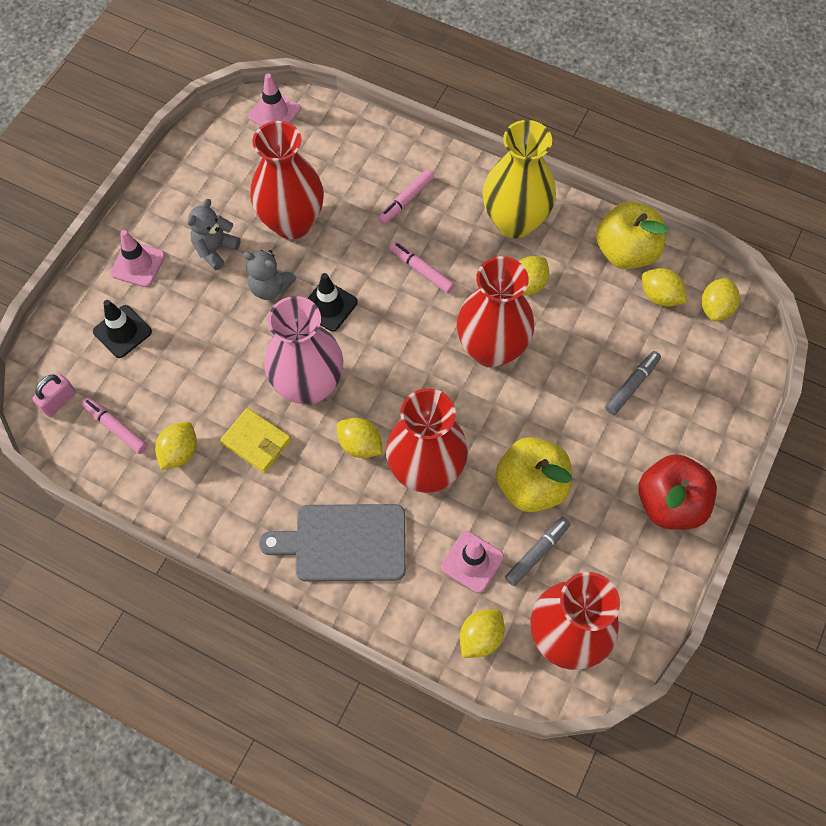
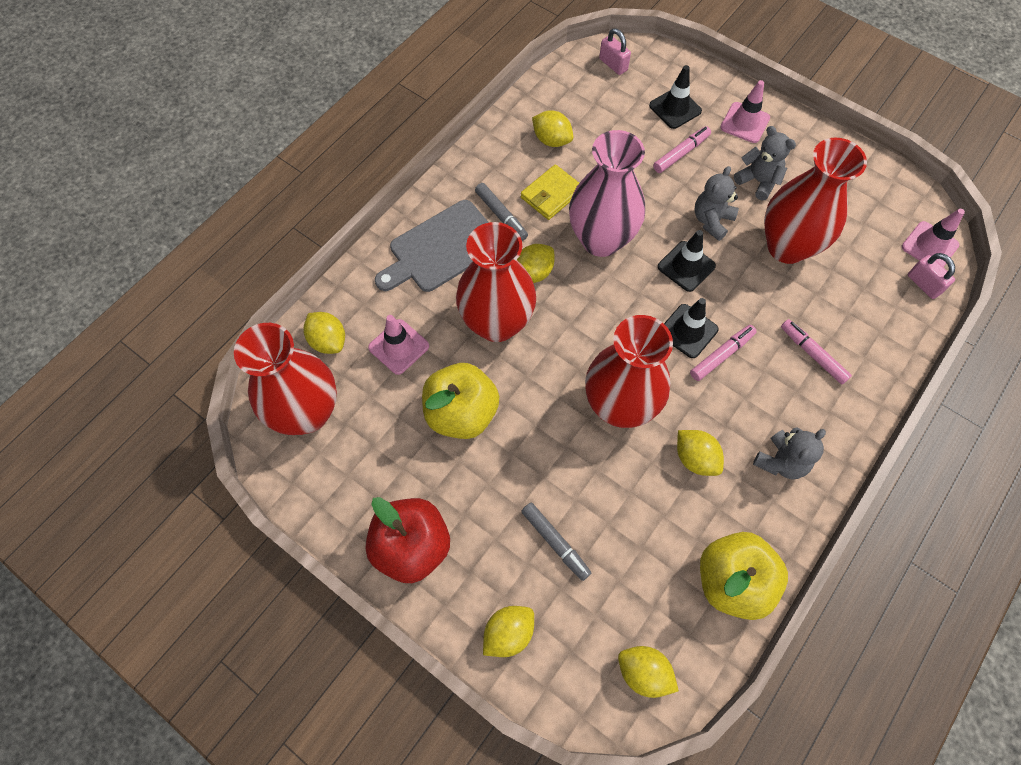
camera: 100 degrees right, 0 degrees up
pink marker [81,397,148,454] -> pink marker moved to [653,126,711,173]
grey cutting board [259,504,406,582] -> grey cutting board turned 135 degrees counterclockwise [375,200,489,292]
yellow vase [483,120,556,238] -> grey teddy bear [753,427,826,479]
grey marker [505,517,571,586] -> grey marker moved to [475,183,528,241]
yellow lemon [642,268,687,307] -> yellow lemon moved to [483,606,534,657]
none -> black traffic cone [664,298,719,358]
none -> pink padlock [908,253,955,299]

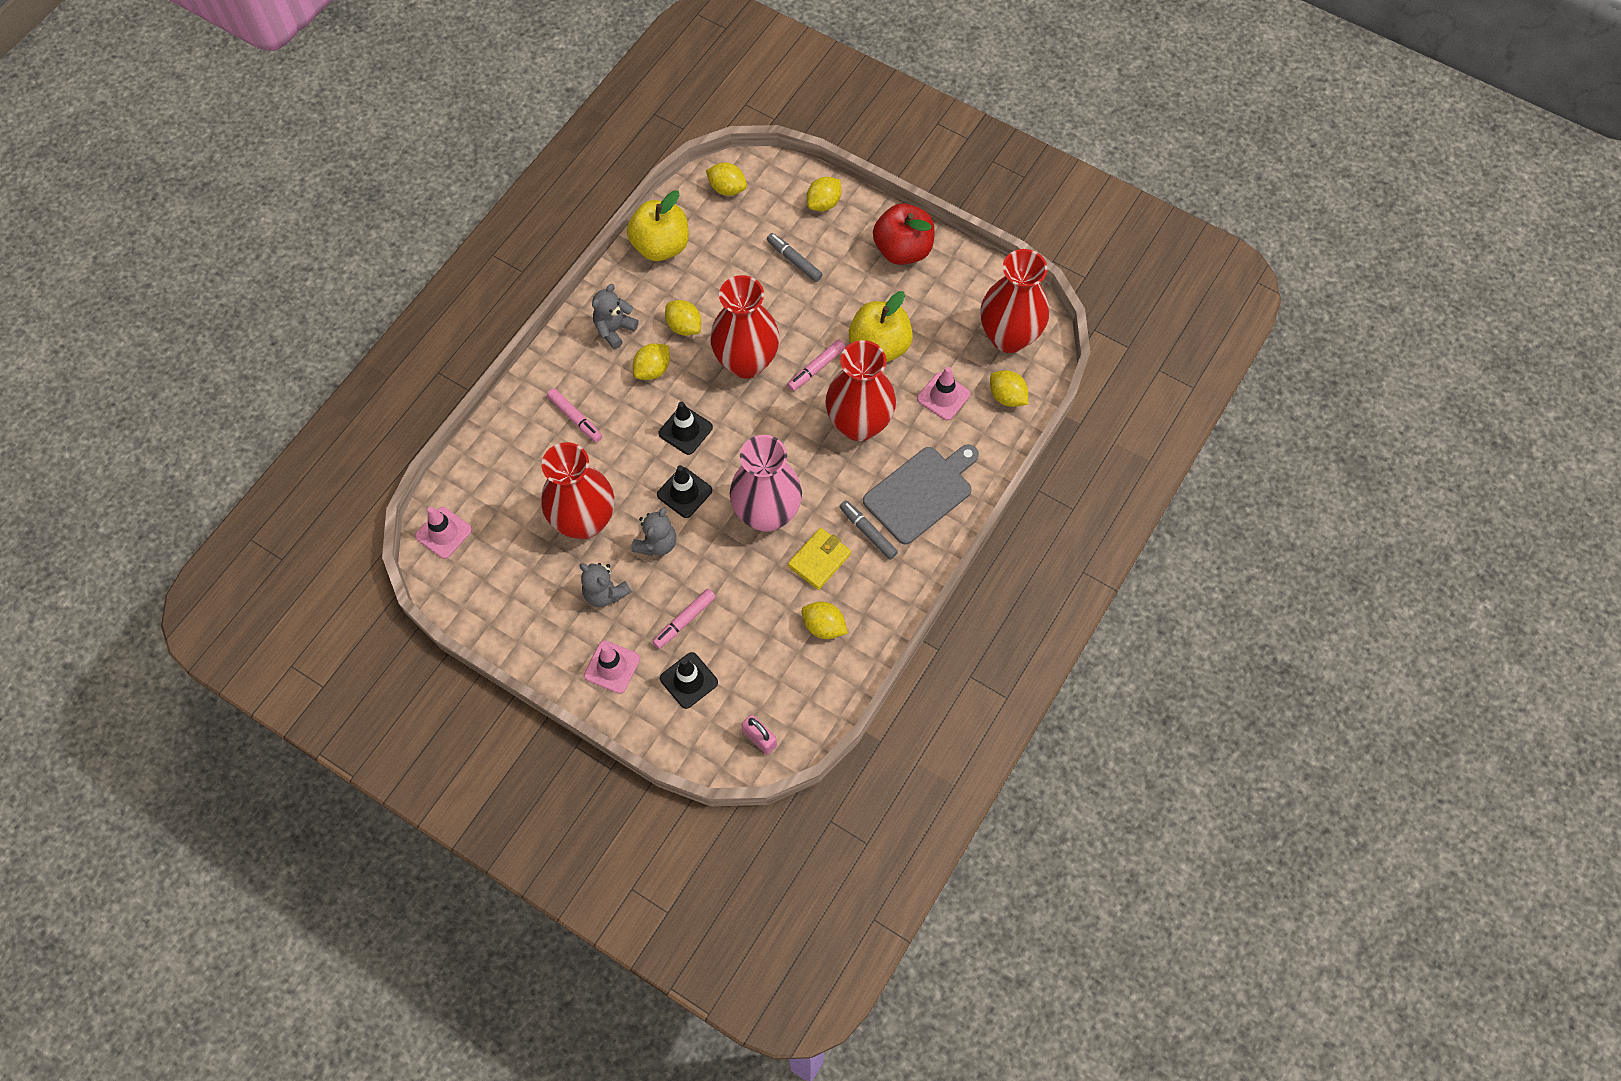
camera: 175 degrees right, 0 degrees up
yellow lemon [517,244,555,283] -> yellow lemon moved to [633,343,670,380]
pink marker [690,325,757,381] -> pink marker moved to [787,340,846,391]
pink padlock [908,253,955,299] -> none

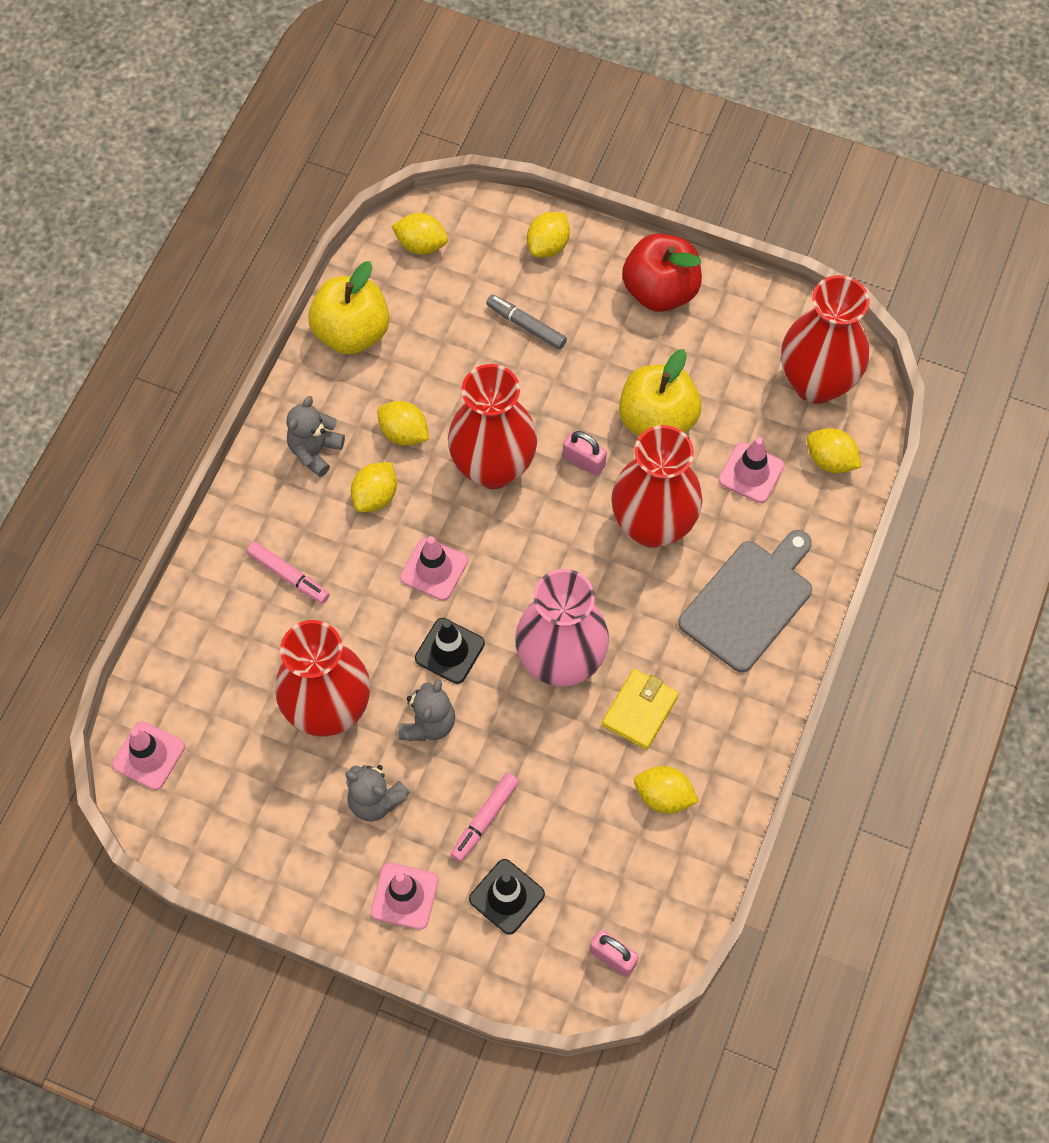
camera: 10 degrees left, 0 degrees up
black traffic cone [658,401,713,455] -> pink traffic cone [400,536,468,601]
pink marker [787,340,846,391] -> pink padlock [563,431,607,476]
grey marker [839,500,898,560] -> none

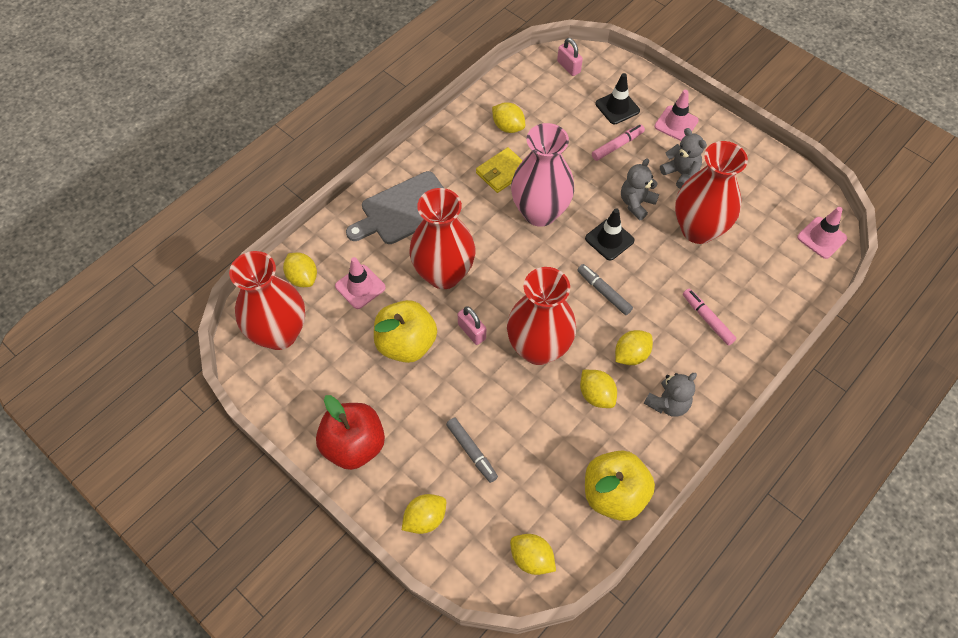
camera: 160 degrees left, 5 degrees down
pink traffic cone [400,536,468,601] -> grey marker [577,264,633,315]

